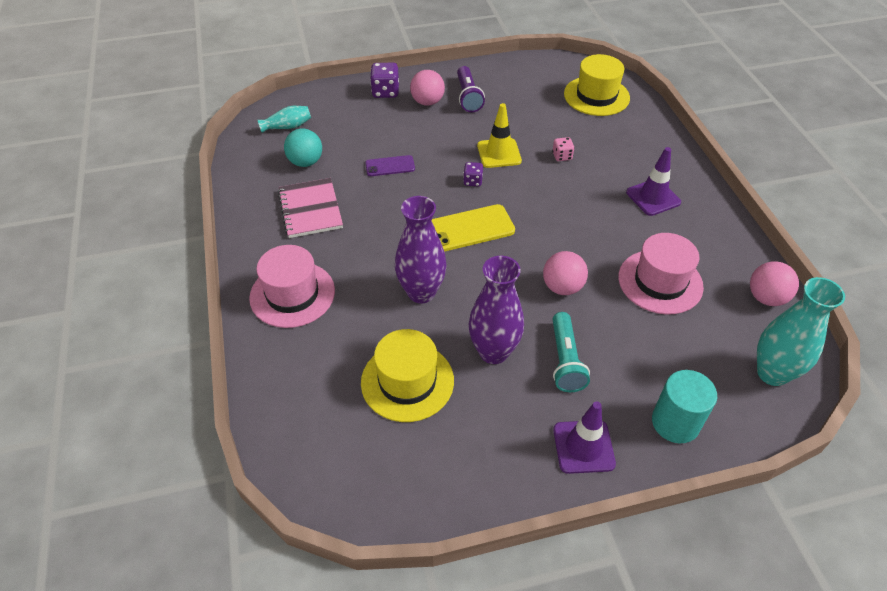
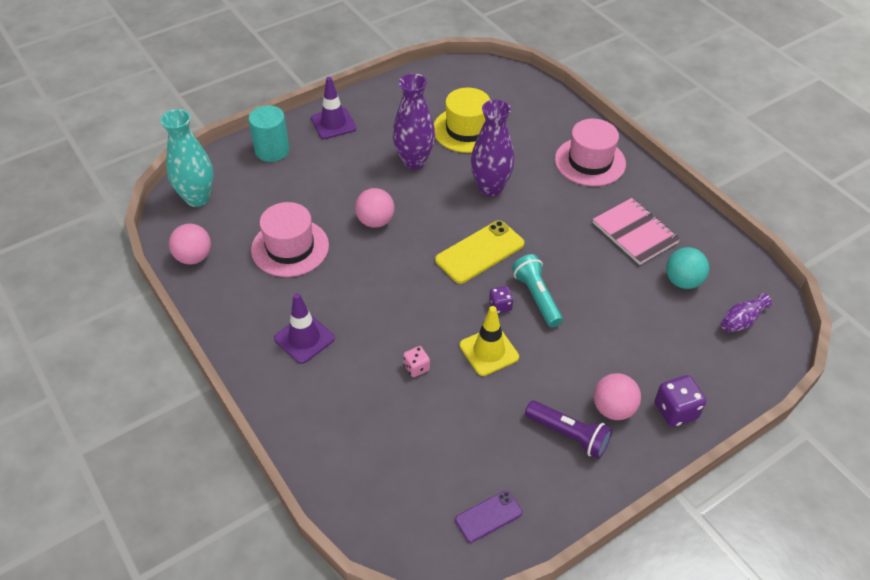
camera: 160 degrees right, 0 degrees up
turquoise vase [258,106,311,133] -> purple vase [721,293,772,333]
purple phone [365,155,415,176] -> purple phone moved to [455,490,523,543]
purple flashlight [457,66,485,112] -> purple flashlight turned 150 degrees clockwise [525,400,612,459]
turquoise flashlight [553,312,590,392] -> turquoise flashlight moved to [512,254,563,327]
yellow hat [564,54,630,116] -> none

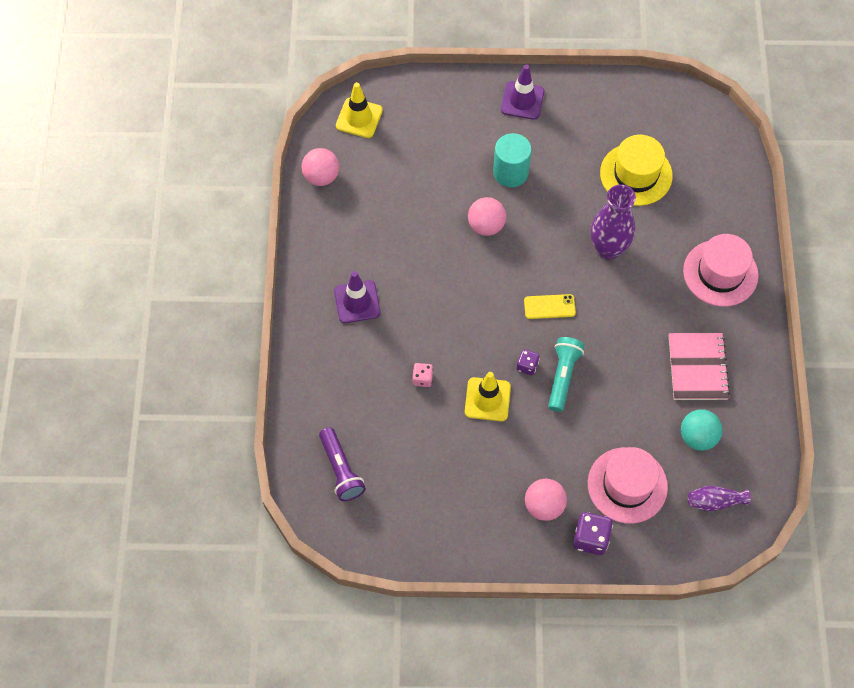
camera: 35 degrees right, 15 degrees up
turquoise vase [160,109,213,207] -> yellow traffic cone [336,82,383,138]
turquoise cylinder [248,105,290,162] -> turquoise cylinder moved to [493,133,532,187]
pink hat [251,202,329,277] -> pink hat moved to [588,447,668,524]
purple vase [392,73,435,170] -> none
yellow phone [435,220,524,284] -> yellow phone [524,294,576,319], size x0.59
purple phone [455,490,523,543] -> none
purple flashlight [525,400,612,459] -> purple flashlight moved to [319,427,366,501]

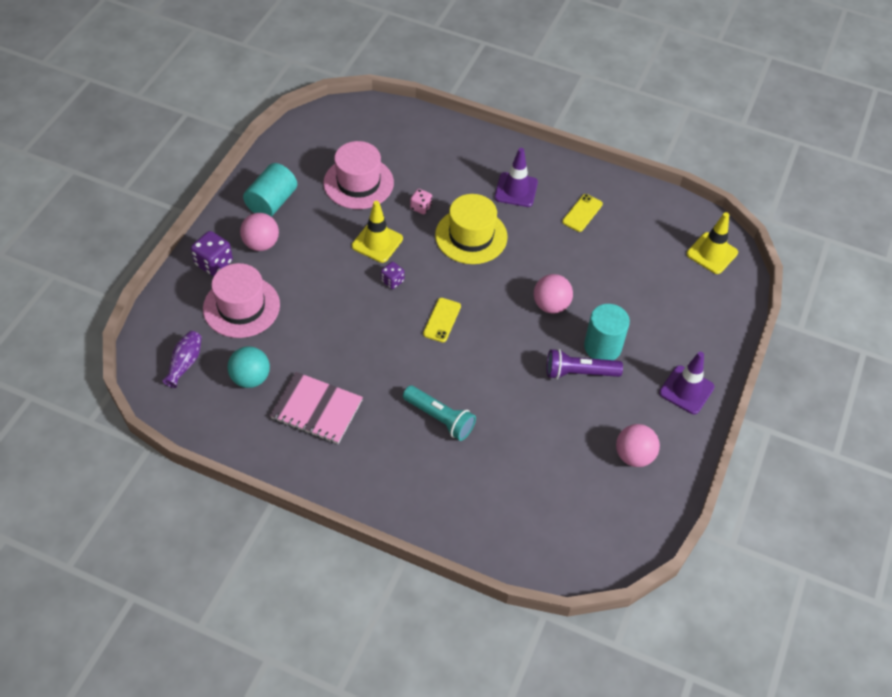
camera: 110 degrees right, 10 degrees down
pink ball [302,148,339,186] -> pink ball moved to [616,424,660,467]
purple flashlight [319,427,366,501] -> purple flashlight moved to [547,349,623,379]
turquoise flashlight [548,337,585,412] -> turquoise flashlight moved to [403,385,476,441]
purple vase [591,184,636,260] -> none
yellow hat [600,135,673,206] -> yellow hat moved to [435,194,508,264]
pink hat [683,234,759,307] -> pink hat moved to [323,141,394,209]
none -> turquoise cylinder [243,163,297,217]
none -> yellow phone [562,194,603,232]

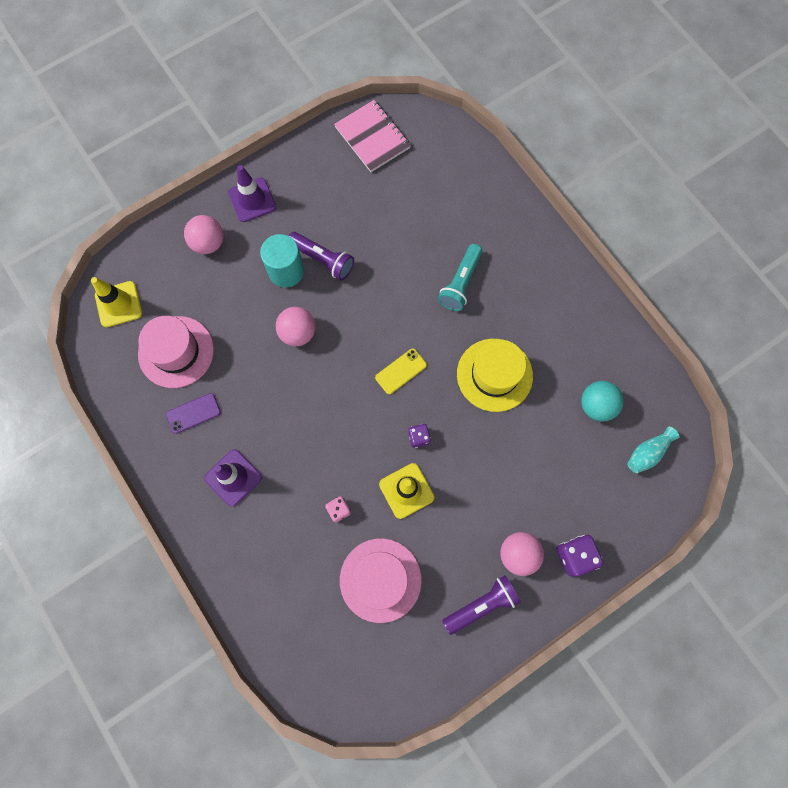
camera: 145 degrees left, 20 degrees up
purple vase [162,331,202,388] -> turquoise vase [627,427,679,473]
pink hat [203,263,280,338] -> pink hat moved to [138,316,214,388]
turquoise cylinder [243,163,297,217] -> purple flashlight [442,575,521,635]
pink notebook [270,372,363,444] -> pink notebook moved to [334,100,411,172]
turquoise flashlight [403,385,476,441] -> turquoise flashlight turned 135 degrees counterclockwise [438,244,483,311]
yellow hat [435,194,508,264] -> yellow hat moved to [457,339,533,412]
yellow phone [562,194,603,232] -> purple phone [166,393,221,434]
pink ball [616,424,660,467] -> pink ball moved to [184,215,223,254]

